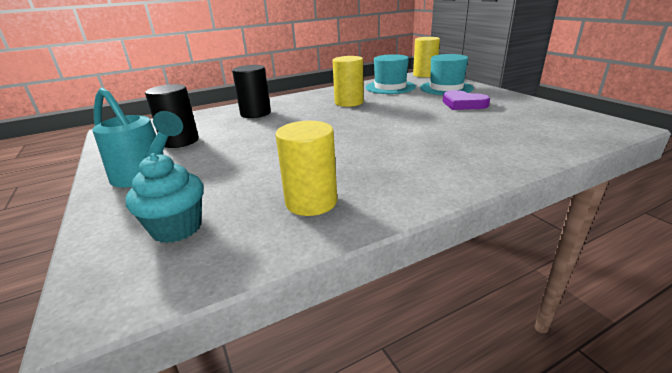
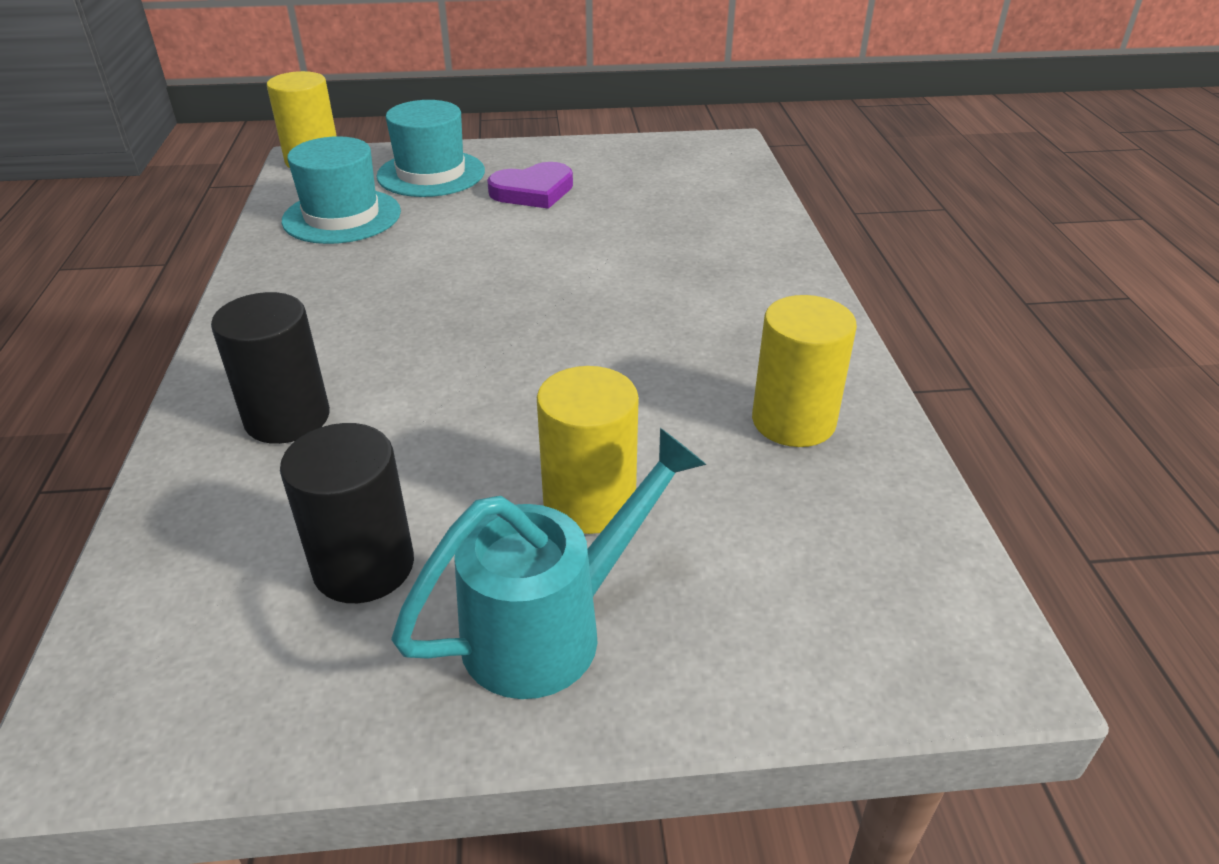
camera: 70 degrees left, 10 degrees up
turquoise cupcake [125,153,204,243] -> none
yellow cylinder [332,56,364,107] -> yellow cylinder moved to [537,366,639,534]

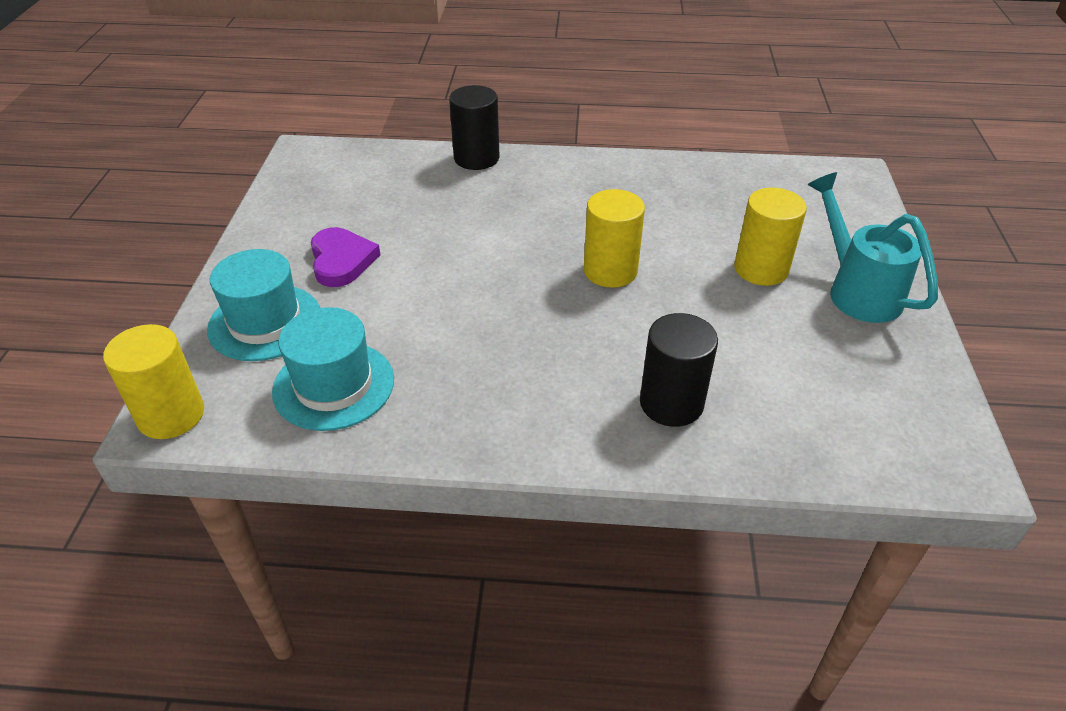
camera: 80 degrees left, 5 degrees up
black cylinder [280,423,414,603] -> black cylinder moved to [449,85,499,170]
yellow cylinder [752,295,857,447] -> yellow cylinder moved to [584,189,645,288]

